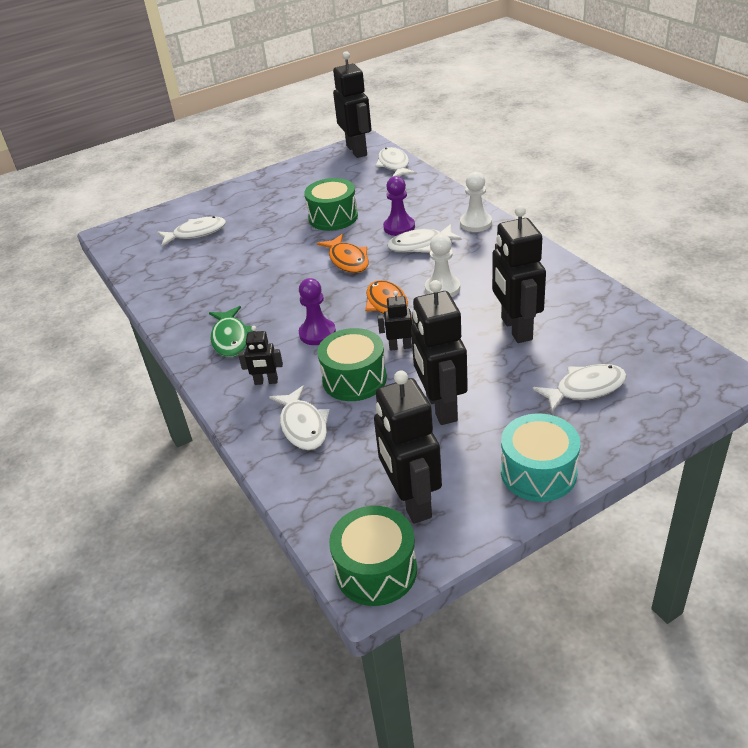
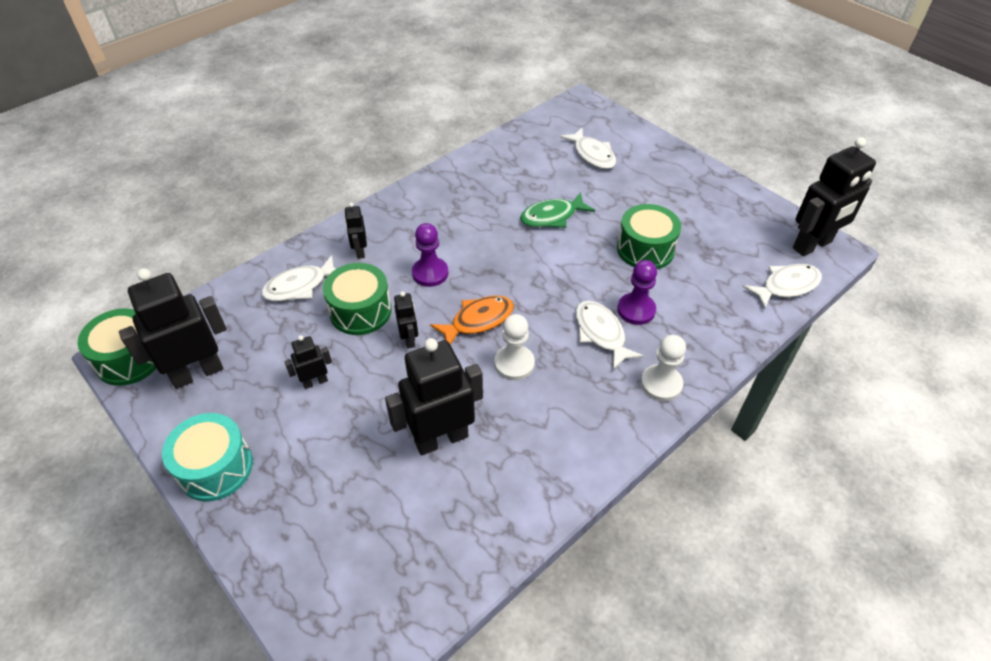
camera: 75 degrees right, 10 degrees up
green fish [209,306,253,357] -> green fish moved to [520,192,595,228]
orange fish [317,234,369,273] -> none
black robot [411,280,468,425] -> black robot [284,335,332,389], size x0.49
white fish [533,364,627,412] -> none

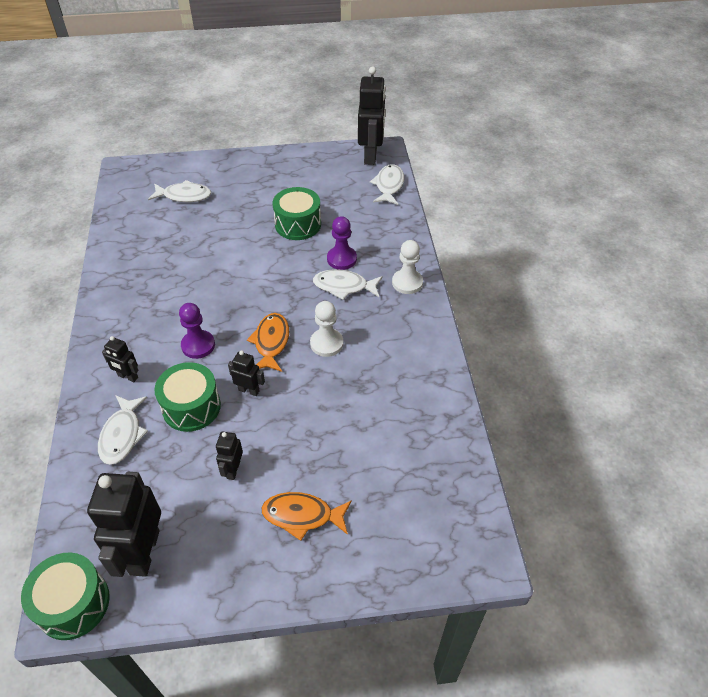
camera: 55 degrees left, 0 degrees up
turquoise drum [162,413,253,502] -> none
black robot [385,338,483,455] -> none
green fish [520,192,595,228] -> none
none -> orange fish [261,492,352,541]

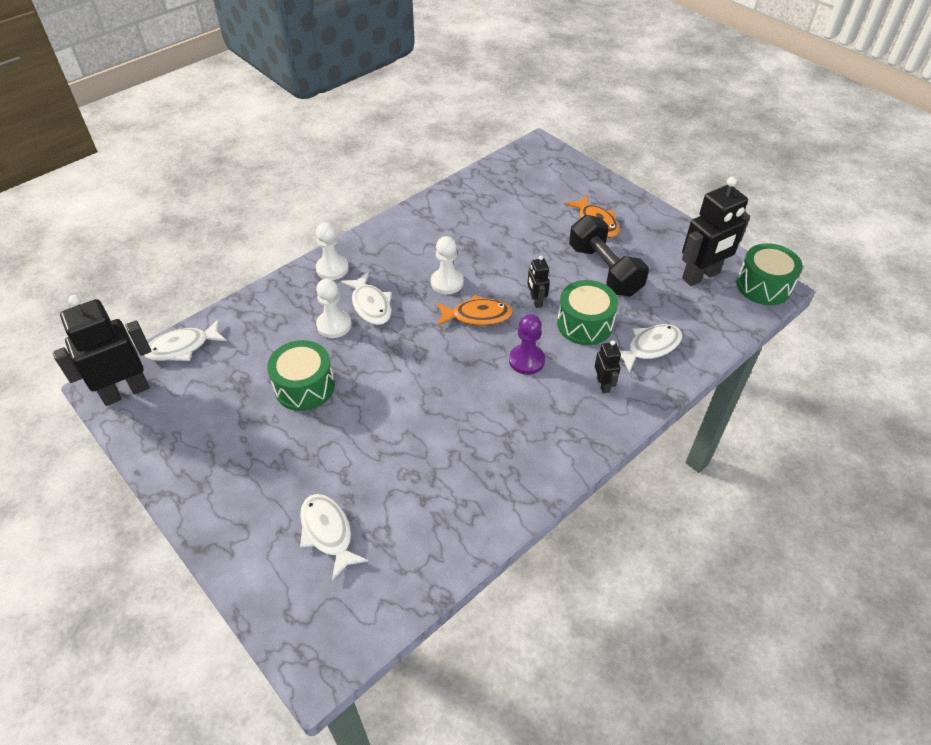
camera: 125 degrees left, 0 degrees up
black robot [216,432,243,480] -> black dumbbell [569,215,649,297]
orange fish [247,313,289,372] -> orange fish turned 150 degrees counterclockwise [437,295,513,326]
purple pawn [327,216,357,270] -> white pawn [316,279,352,338]

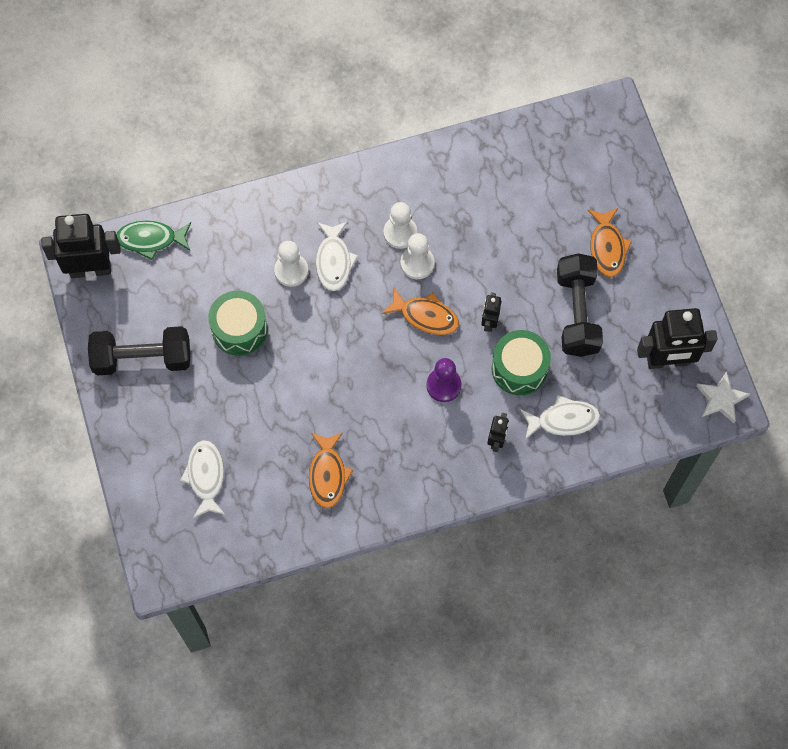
camera: 25 degrees right, 20 degrees up
white fish [144,319,227,361] -> green fish [116,221,191,260]
white pawn [316,222,349,280] -> white pawn moved to [383,202,417,249]
green drum [736,243,803,305] -> white star [696,371,750,423]
none -> black dumbbell [88,326,190,375]
none -> orange fish [309,433,353,508]

